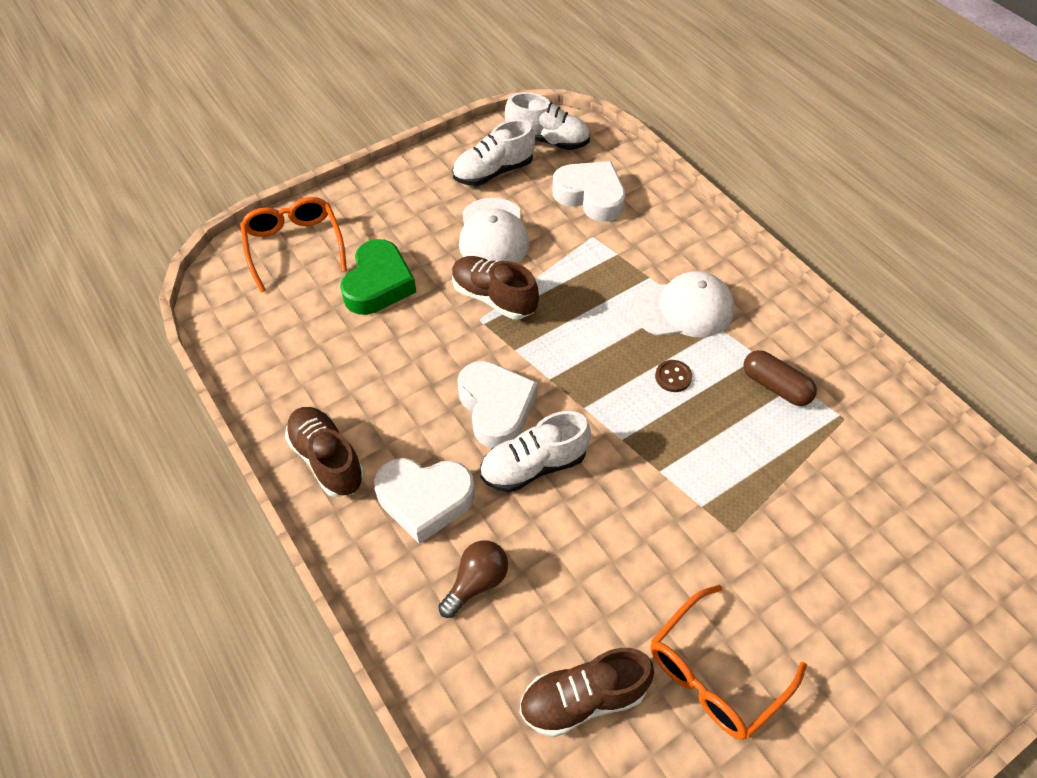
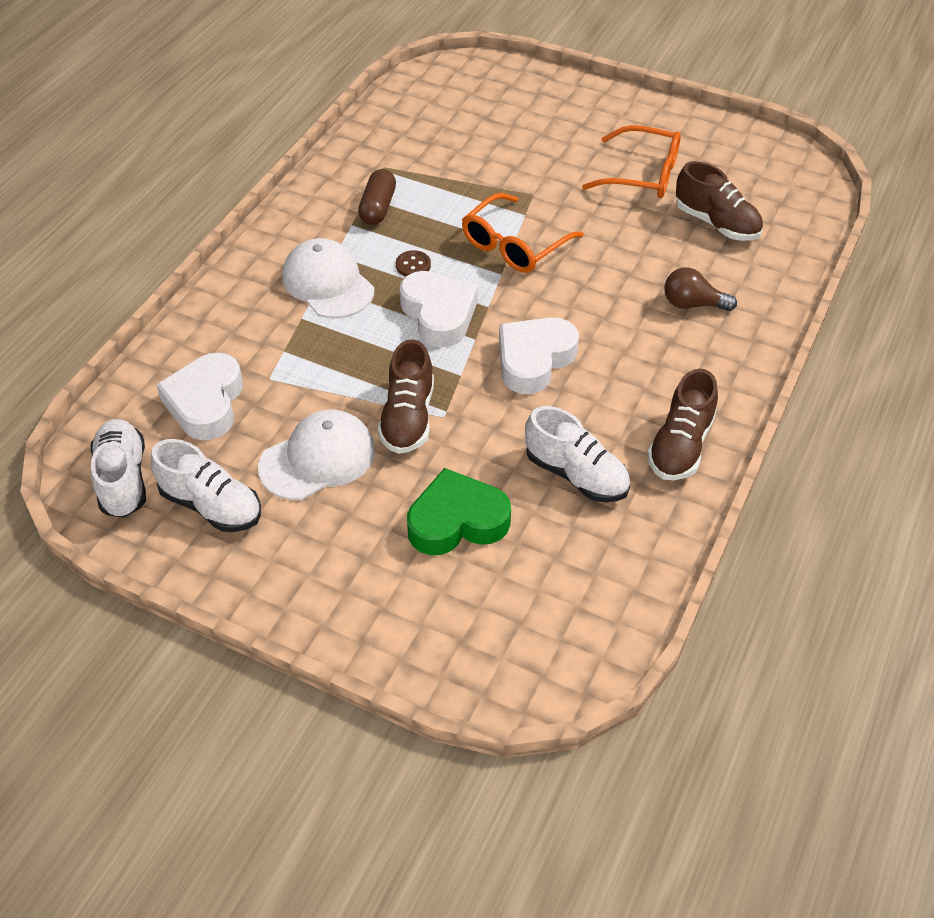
camera: 120 degrees left, 5 degrees down
orange glasses [240,197,347,292] -> orange glasses moved to [462,193,584,273]
white heart [374,458,475,544] -> white heart moved to [399,271,478,347]
white shoe [480,411,591,492] -> white shoe moved to [525,406,630,502]

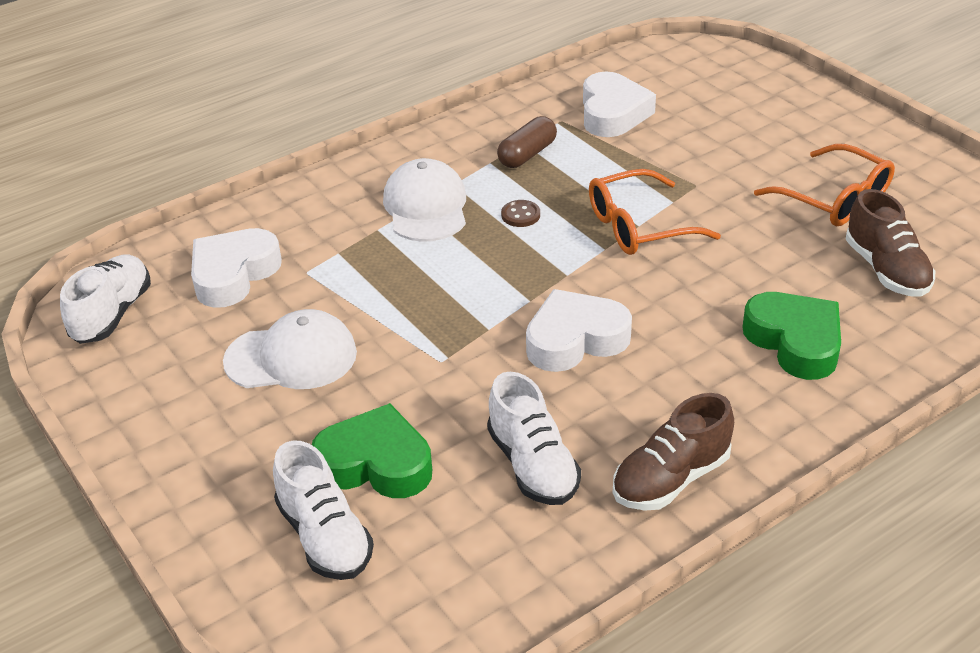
camera: 30 degrees right, 10 degrees down
white shoe [151,439,261,532] -> white shoe moved to [273,440,374,580]
brown shoe [378,339,434,454] -> none
white heart [399,271,478,347] -> white heart moved to [583,72,656,137]
brown light bulb [664,267,737,311] -> green heart [742,292,841,380]

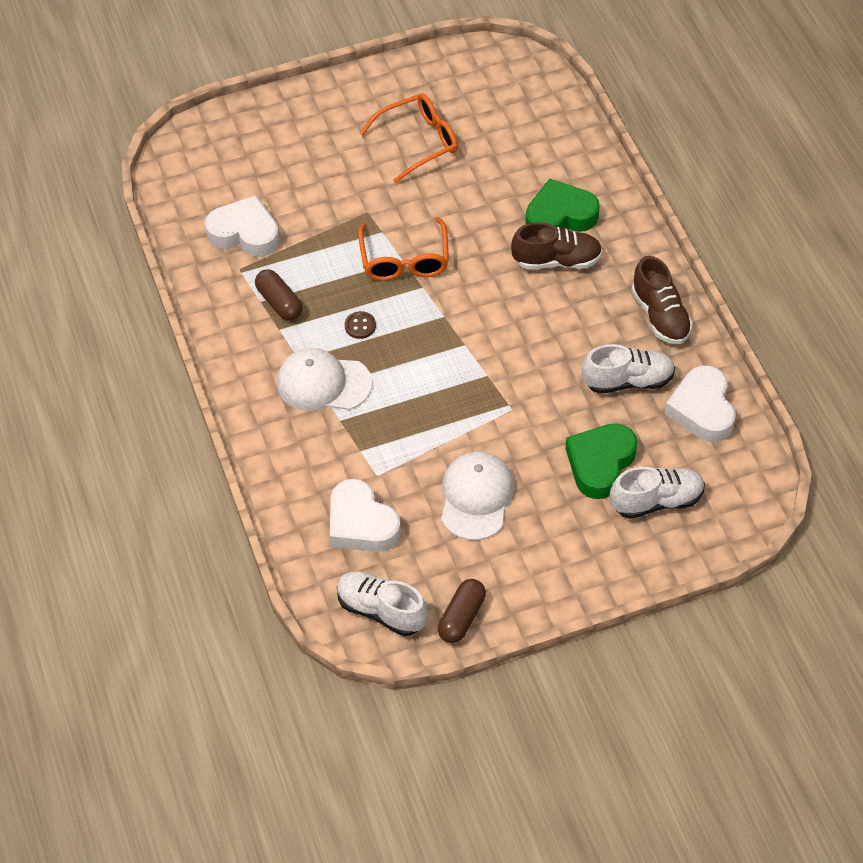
camera: 75 degrees left, 15 degrees up
white heart [526,289,632,372] -> white heart moved to [665,365,735,442]
brown shoe [845,189,935,297] -> brown shoe moved to [511,222,602,269]
none -> brown capsule [438,579,486,643]

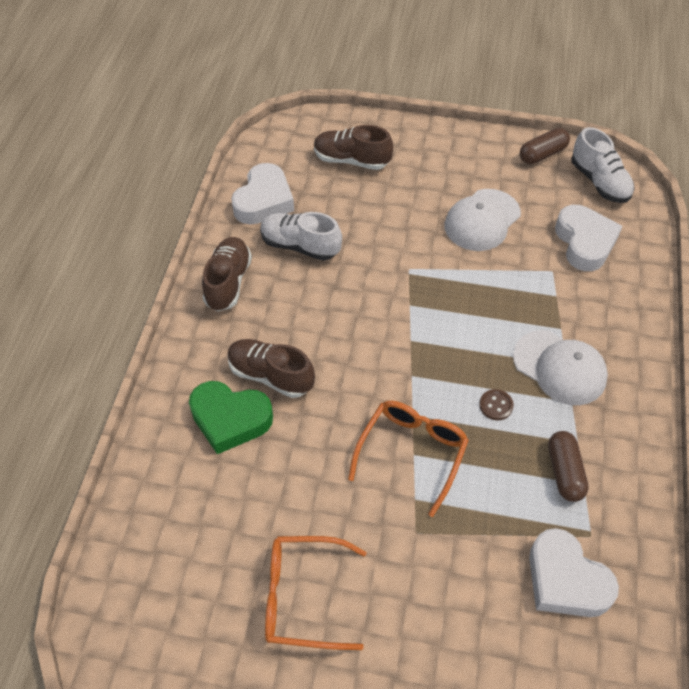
camera: 150 degrees left, 0 degrees up
green heart [565,423,637,499] -> none
white shoe [610,467,705,519] -> brown shoe [314,125,393,170]

